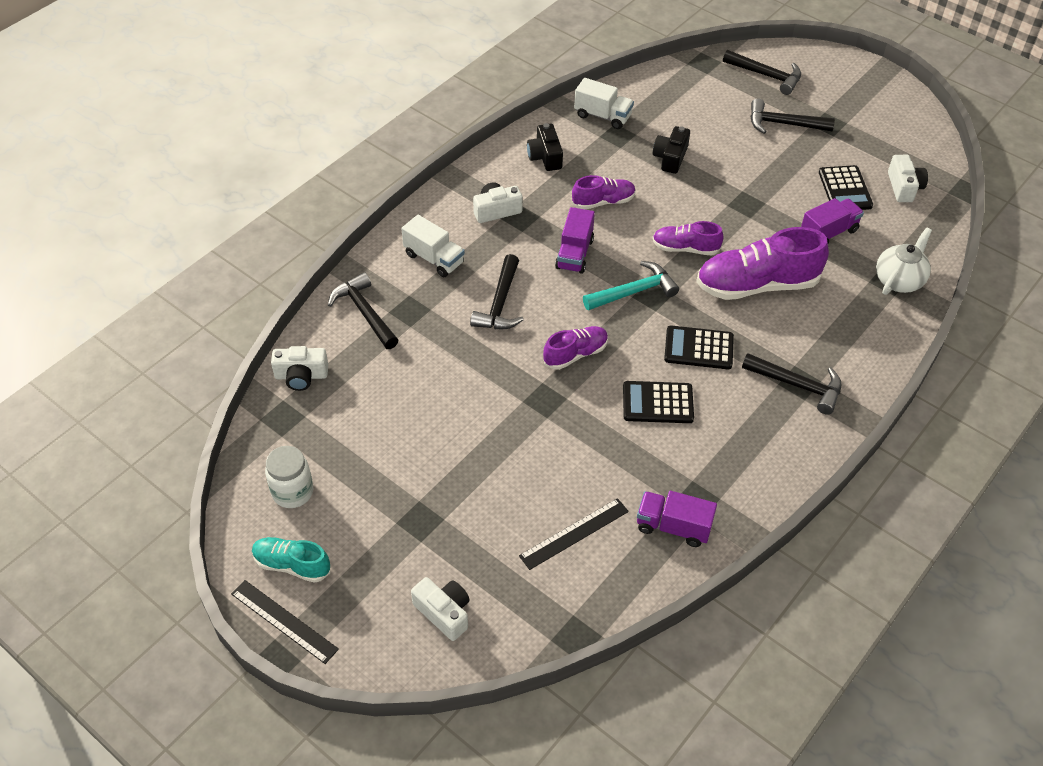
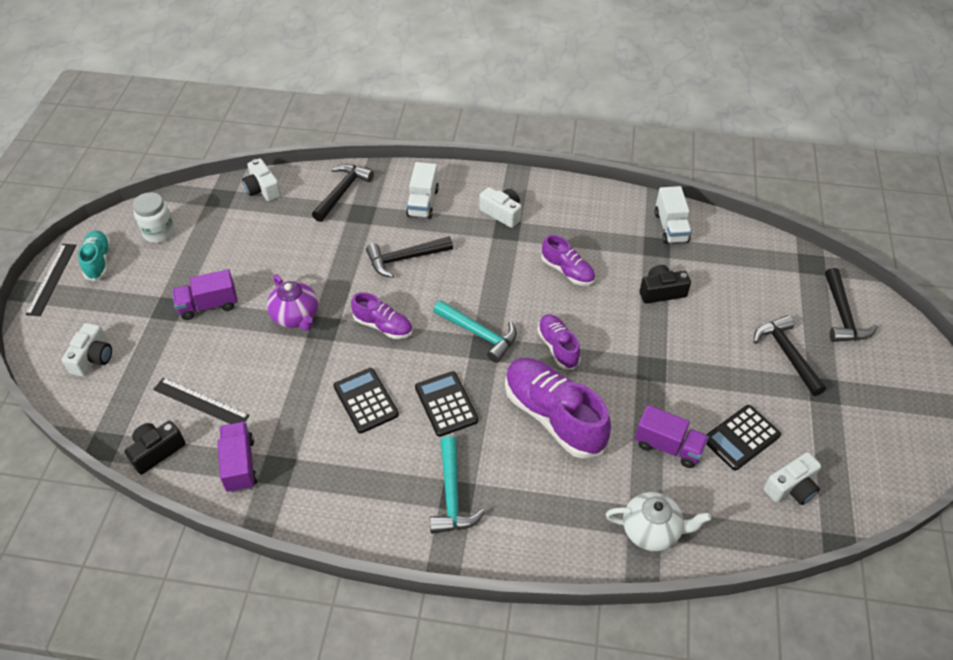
camera: 60 degrees right, 0 degrees up
black camera [527,123,563,171] -> black camera moved to [125,421,186,474]
purple truck [555,207,595,274] -> purple truck moved to [172,269,238,320]
black hammer [742,353,842,415] -> turquoise hammer [430,436,485,534]
none -> purple teapot [267,274,318,331]

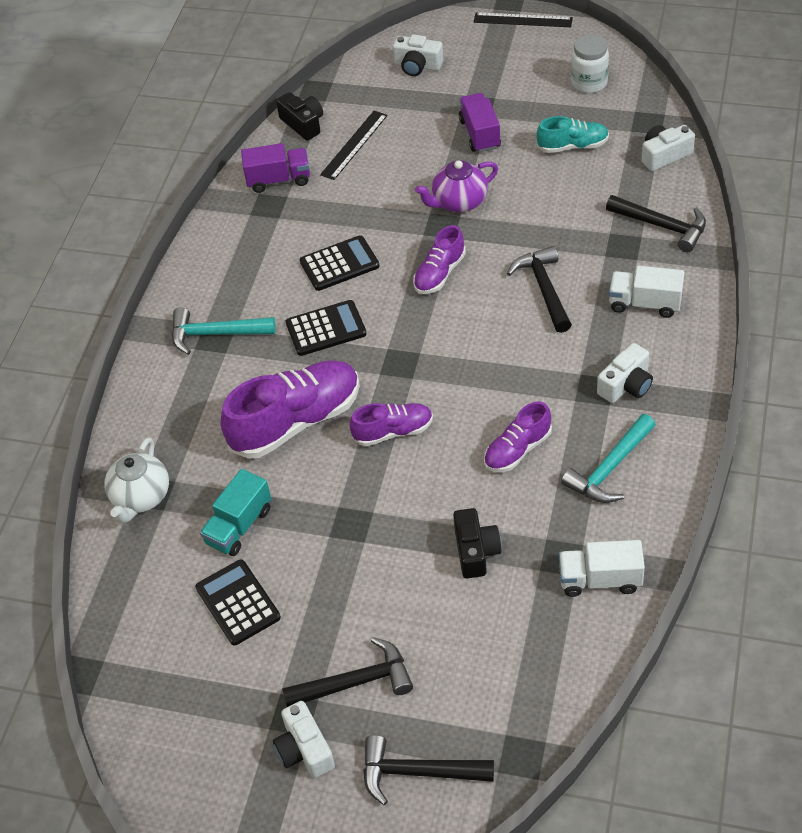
camera: 100 degrees right, 0 degrees up
turquoise shoe [78,230,110,281] -> turquoise shoe moved to [537,116,609,153]
turquoise hammer [433,300,517,363] -> turquoise hammer moved to [561,414,656,503]
purple truck [635,405,709,468] -> turquoise truck [200,469,271,556]
white camera [764,452,821,505] -> white camera moved to [273,701,335,778]

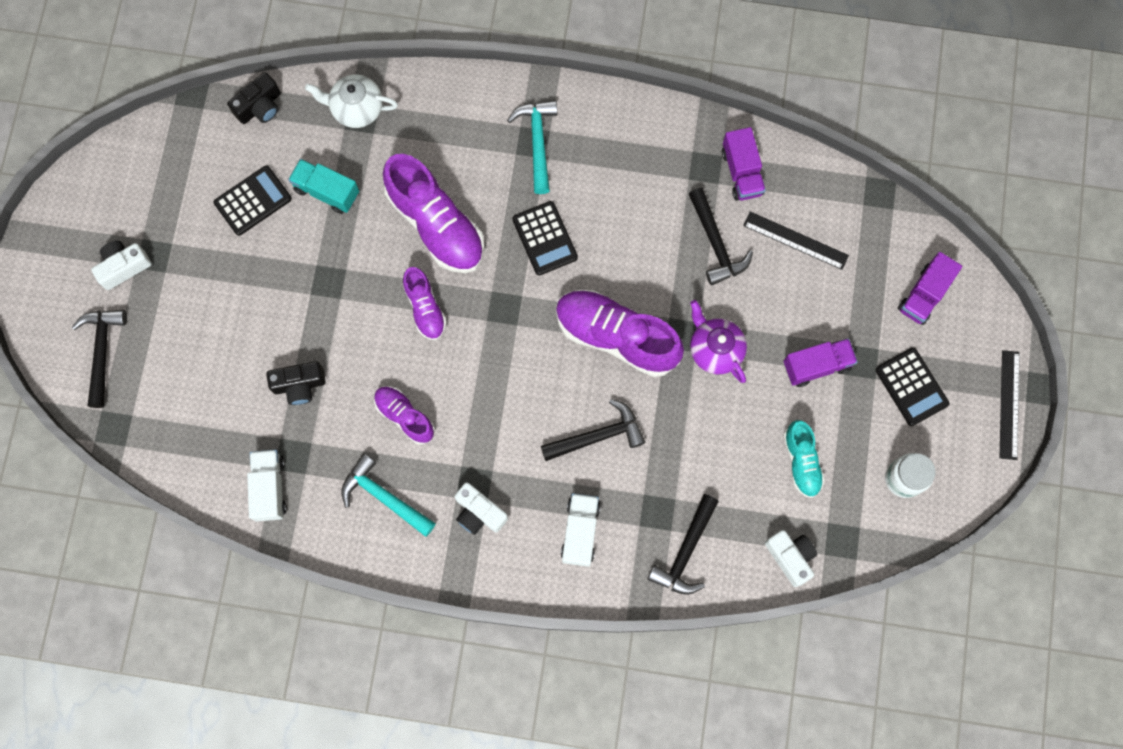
camera: 80 degrees right, 25 degrees up
black camera [276,92,323,141] -> black camera moved to [227,72,281,124]
black hammer [282,637,413,707] -> black hammer moved to [689,188,753,286]
black calculator [300,235,379,291] -> black calculator moved to [875,348,949,426]
white camera [393,34,443,76] -> purple truck [898,252,962,325]
purple shoe [413,225,466,294] -> purple shoe [556,290,684,377], size x1.82

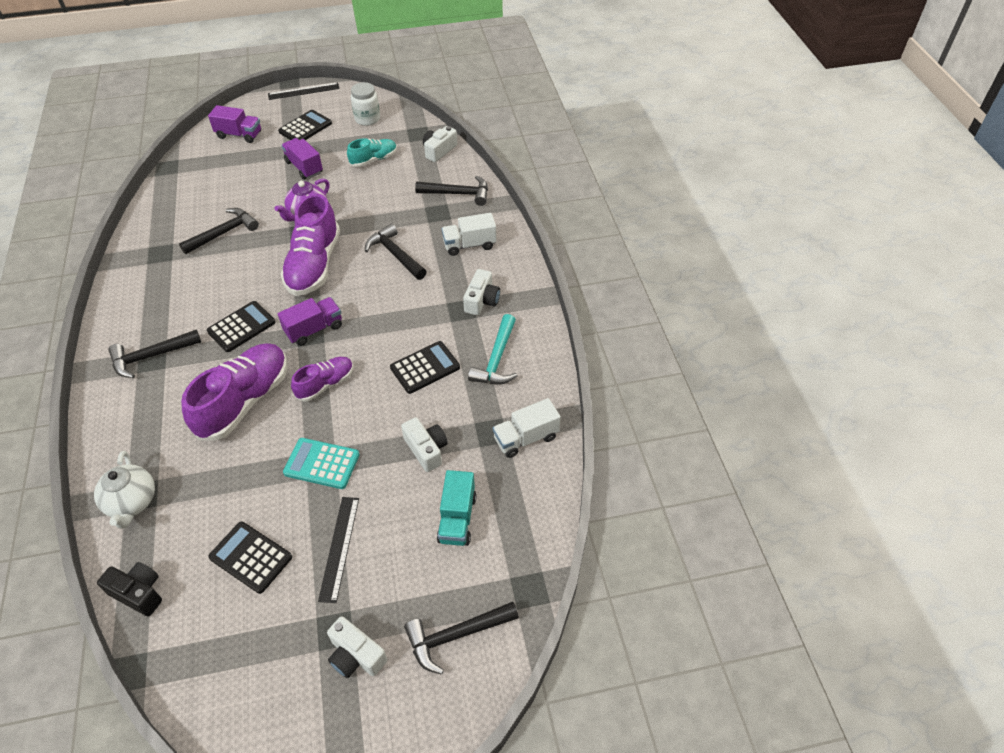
camera: 110 degrees left, 25 degrees down
black camera [266,361,326,405] -> white camera [401,417,448,472]
turquoise truck [288,159,359,214] -> turquoise truck moved to [437,470,477,546]
purple shoe [374,386,435,445] -> black calculator [390,341,460,394]
turquoise hammer [507,100,557,194] -> black hammer [108,329,201,378]
purple truck [722,127,766,201] -> purple truck moved to [278,297,342,346]
black ruler [743,211,849,270] -> black ruler moved to [318,497,359,603]
none -> turquoise calculator [283,438,360,489]

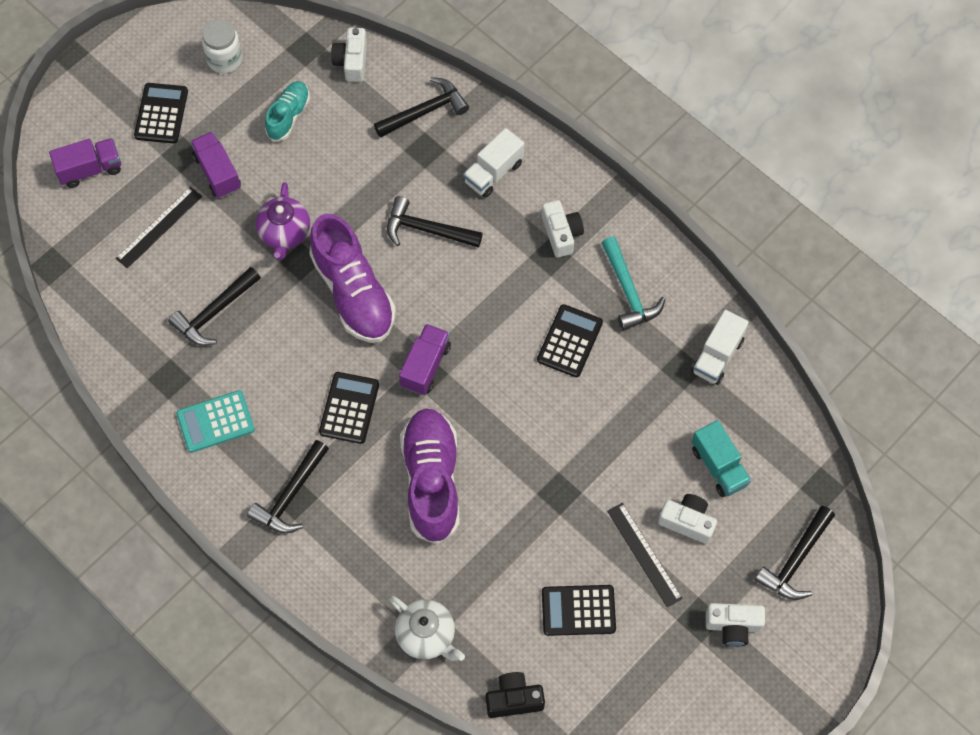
camera: 35 degrees left, 15 degrees up
black hammer [179,208,259,254] -> black hammer turned 150 degrees counterclockwise [168,267,261,346]
black ruler [268,82,340,100] -> black ruler moved to [115,187,202,269]
purple truck [281,138,323,180] -> purple truck turned 45 degrees clockwise [190,132,241,198]
turquoise calculator [283,438,360,489] -> turquoise calculator moved to [176,390,255,453]
purple shoe [291,357,354,402] -> none
white camera [401,417,448,472] -> white camera moved to [658,494,717,544]

